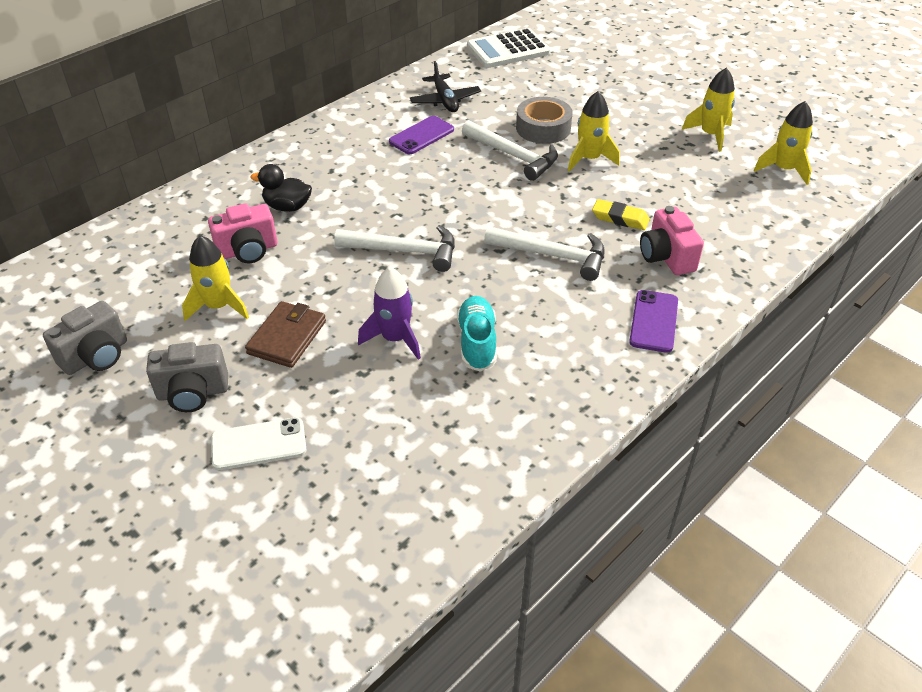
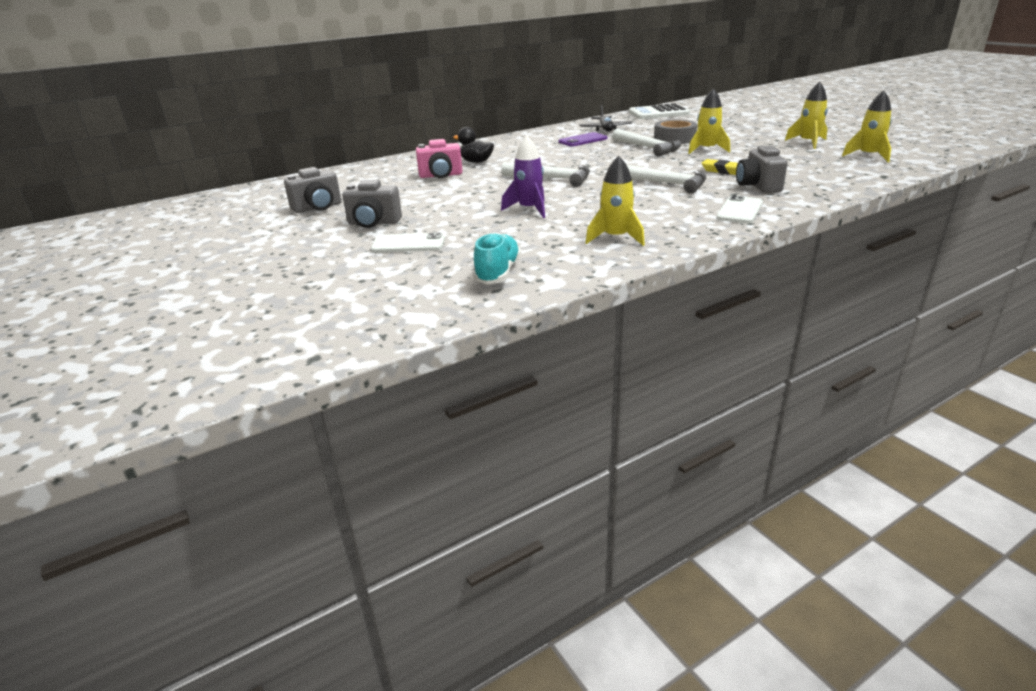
camera: 15 degrees right, 15 degrees down
yellow rocket [182,235,249,321] -> yellow rocket moved to [585,156,645,246]
brown wallet [245,301,326,368] -> none
turquoise shoe [457,296,497,372] -> turquoise shoe moved to [473,232,521,285]
purple phone [629,290,678,353] -> white phone [716,195,763,223]
pink camera [640,206,704,275] -> grey camera [736,146,788,193]

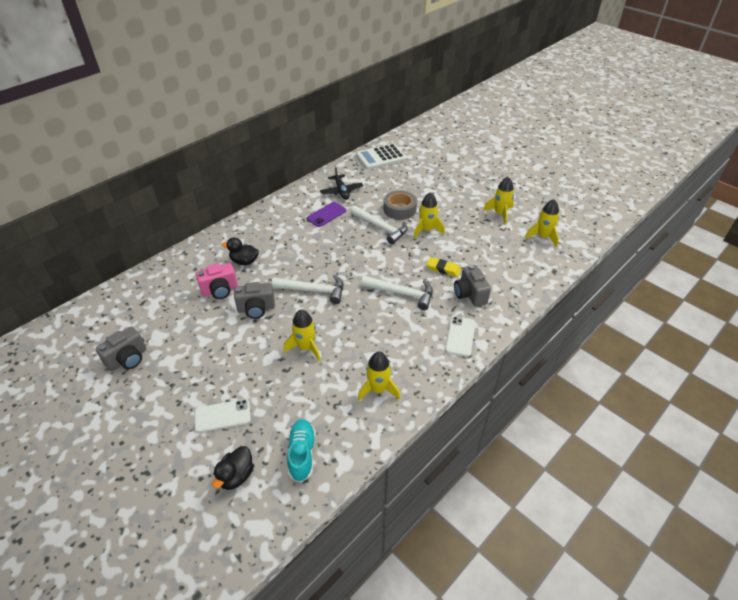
camera: 15 degrees left, 15 degrees up
grey camera [342,180,402,228] -> grey camera moved to [234,282,275,319]
purple rocket [501,136,545,218] -> yellow rocket [284,309,321,361]
none -> black duck [212,446,254,490]

